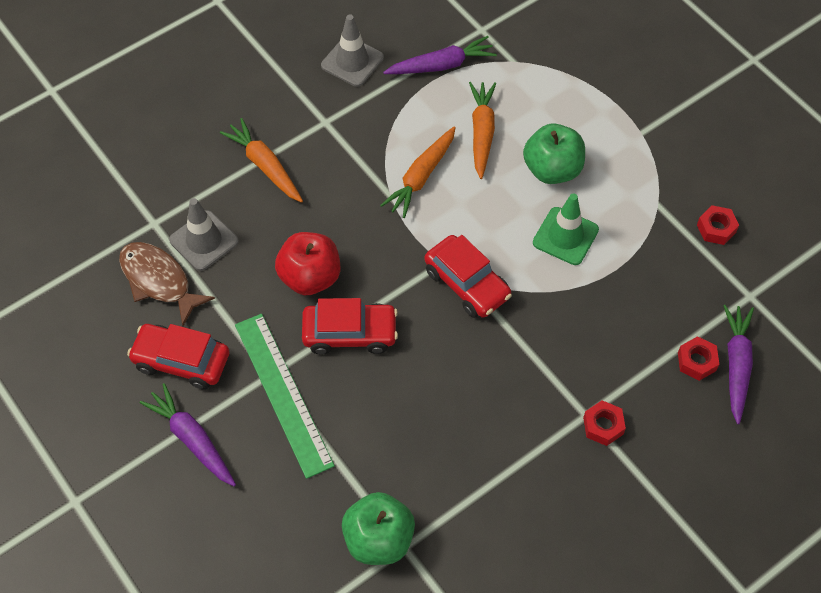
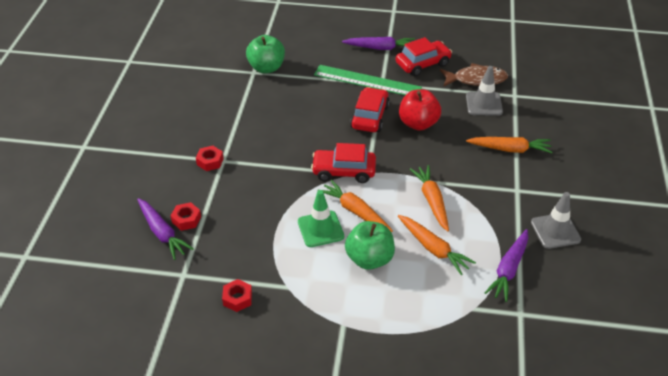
camera: 135 degrees right, 15 degrees down
red car [302,298,398,355] -> red car turned 150 degrees clockwise [350,87,390,132]
none -> orange carrot [322,180,393,232]

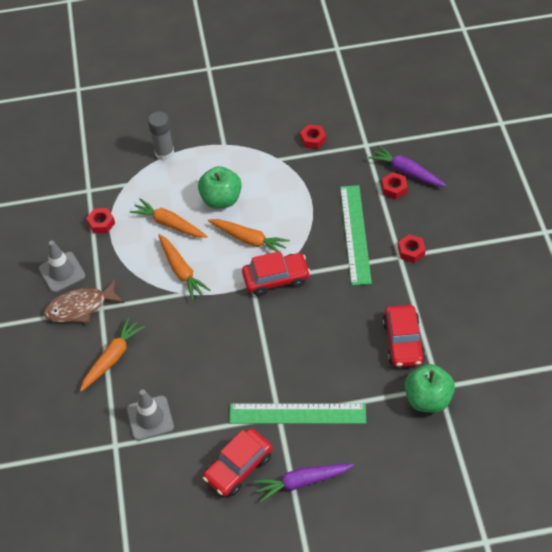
camera: 165 degrees right, 10 degrees up
green traffic cone [298,190,344,247] -> none
red car [350,87,390,132] -> red car moved to [382,305,425,367]
red apple [399,89,441,131] -> none
brown fish [440,63,508,87] -> brown fish moved to [44,279,124,323]
orange carrot [466,137,552,153] -> orange carrot turned 135 degrees clockwise [80,317,145,392]
purple carrot [485,229,528,302] -> red nut [86,208,115,233]
none -> grey glue stick [148,111,174,161]
none -> green ruler [340,185,372,285]

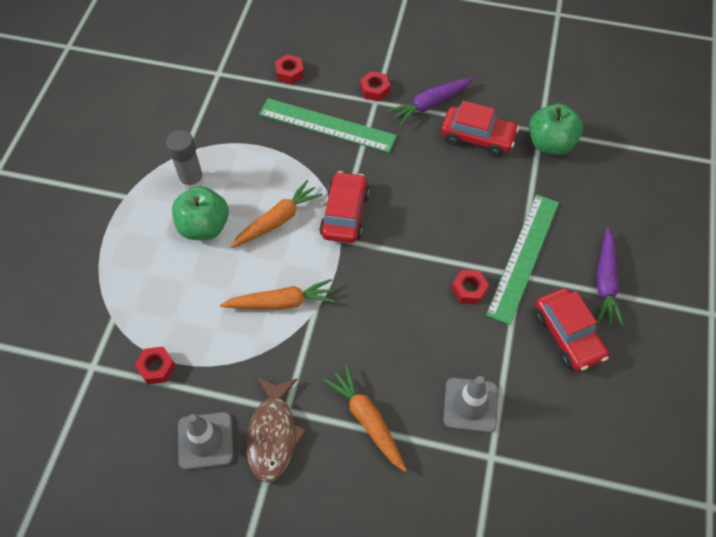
camera: 70 degrees left, 5 degrees up
orange carrot [130,198,208,238] -> none
grey glue stick [148,111,174,161] -> grey glue stick moved to [166,130,204,190]
red nut [300,124,326,149] -> red nut moved to [451,270,489,304]
purple carrot [368,145,446,187] -> purple carrot moved to [387,77,474,126]

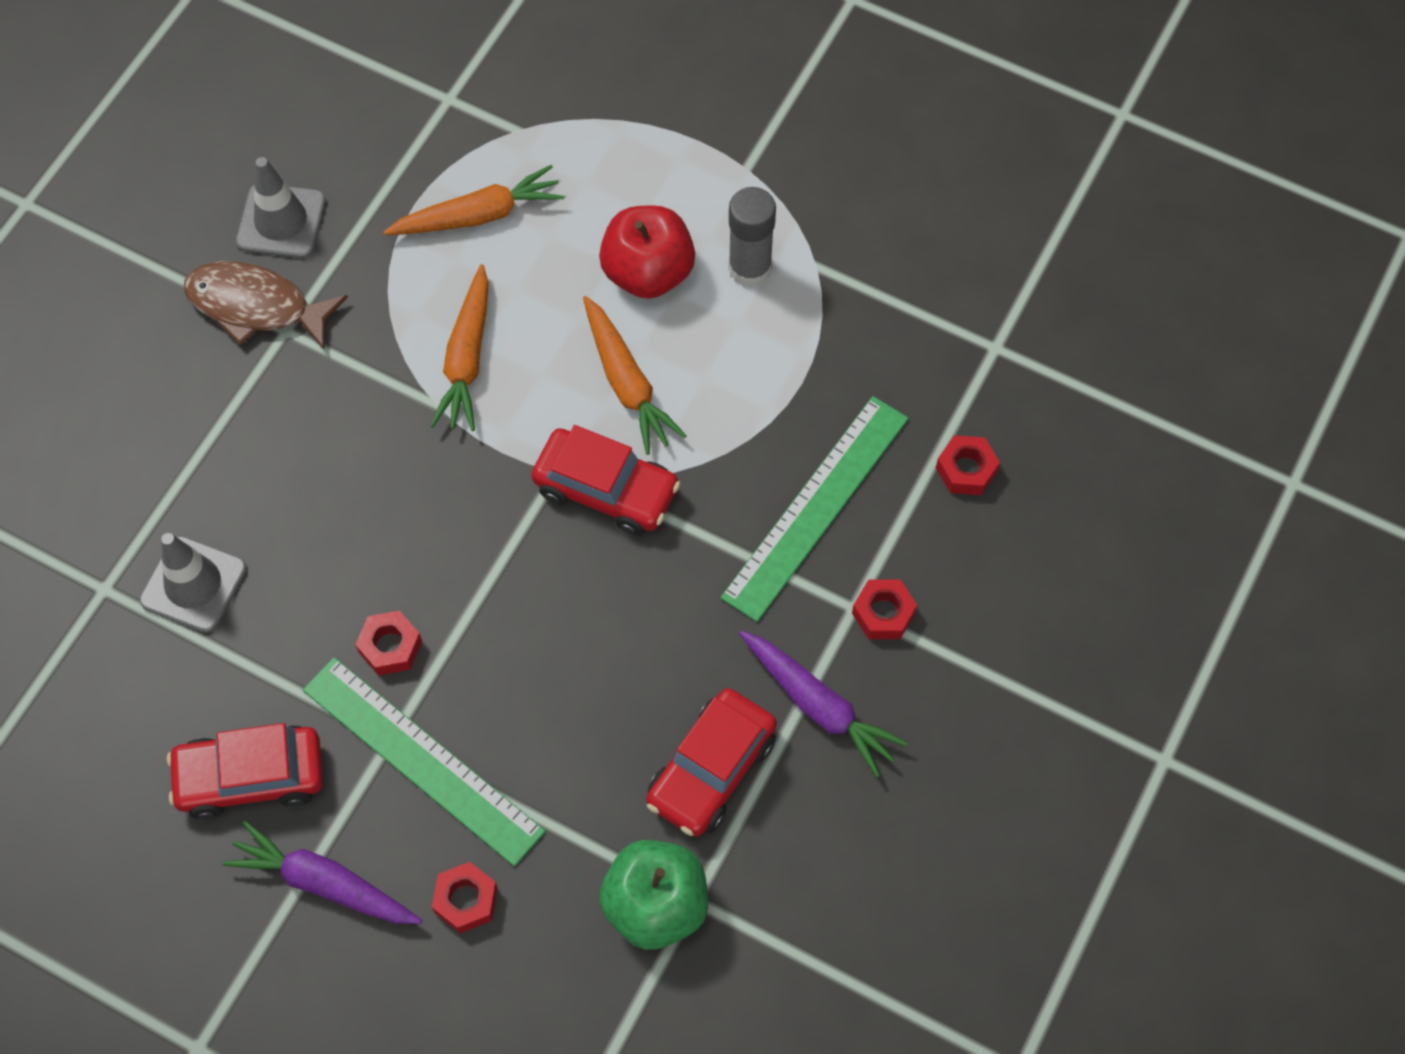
camera: 105 degrees right, 5 degrees up
red nut [135,347,176,385] -> red nut moved to [432,862,498,933]
green apple [172,186,229,240] -> red apple [599,206,695,299]
orange carrot [324,365,407,472] -> orange carrot moved to [383,165,564,235]
purple carrot [387,77,474,126] -> purple carrot turned 150 degrees clockwise [739,631,908,777]

